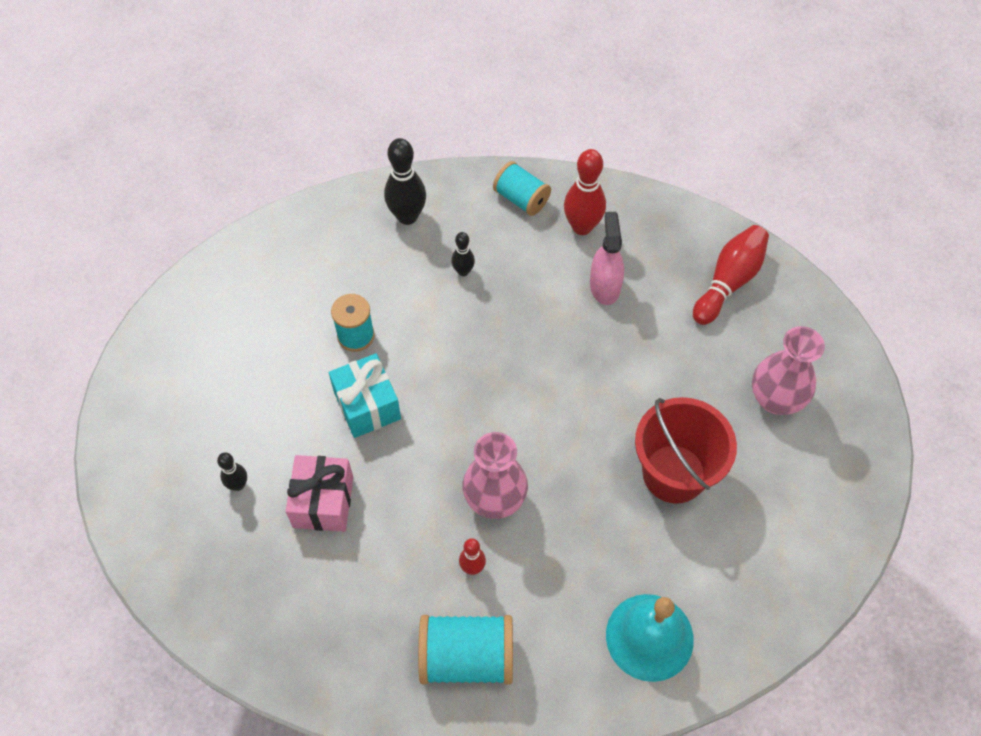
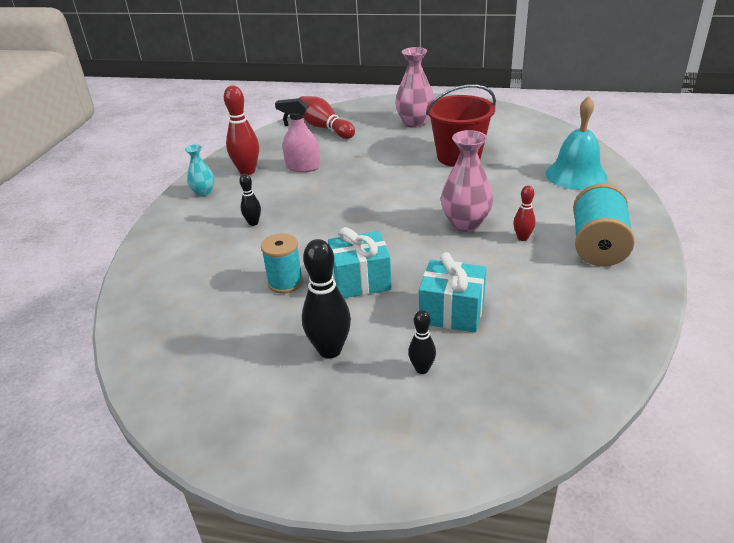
camera: 75 degrees left, 25 degrees down
pink gift [286,455,353,532] -> turquoise gift [419,252,487,333]
black bowling pin [384,138,426,225] -> black bowling pin moved to [302,239,351,358]
turquoise spool [493,161,551,216] -> turquoise vase [185,144,215,197]

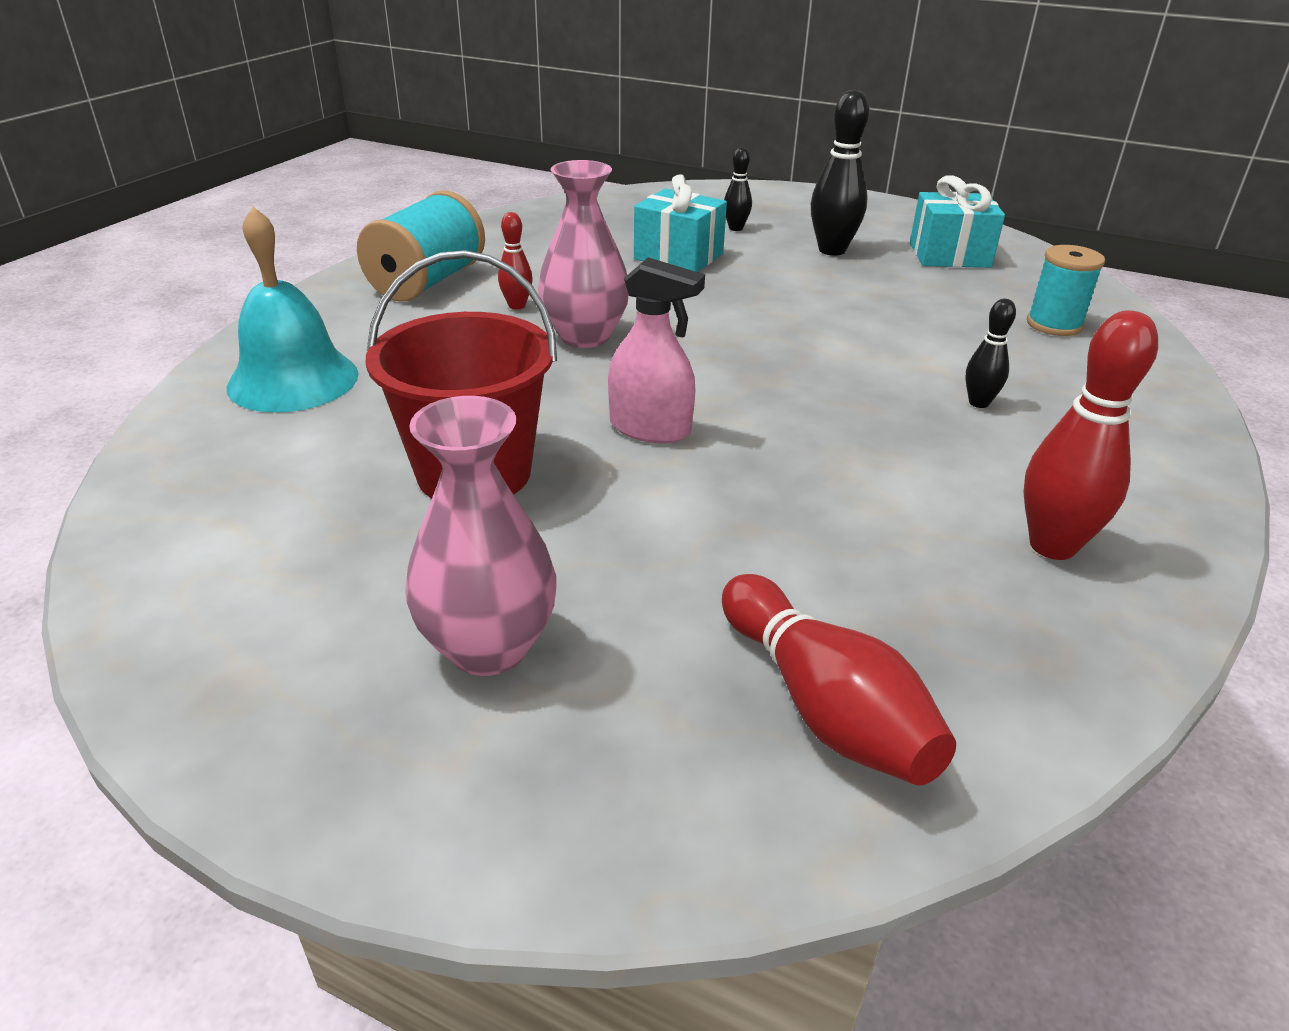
camera: 170 degrees left, 0 degrees up
turquoise vase [185,144,215,197] -> none
turquoise spool [261,233,303,294] -> turquoise spool moved to [1027,245,1105,336]
pink spray bottle [275,98,320,172] -> pink spray bottle moved to [608,257,705,444]
turquoise gift [328,227,392,298] -> turquoise gift moved to [910,175,1005,268]

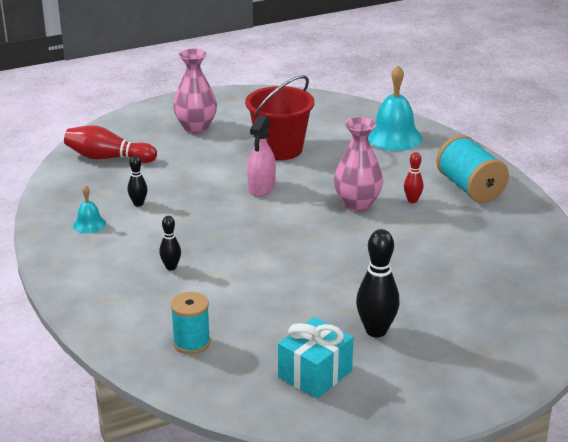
camera: 130 degrees right, 5 degrees down
pink spray bottle [608,257,705,444] -> pink spray bottle turned 45 degrees counterclockwise [247,115,276,197]
turquoise gift [634,174,727,272] -> none
black bowling pin [724,147,752,231] -> black bowling pin moved to [128,155,147,207]
red bowling pin [1023,310,1158,560] -> turquoise bell [73,185,106,234]

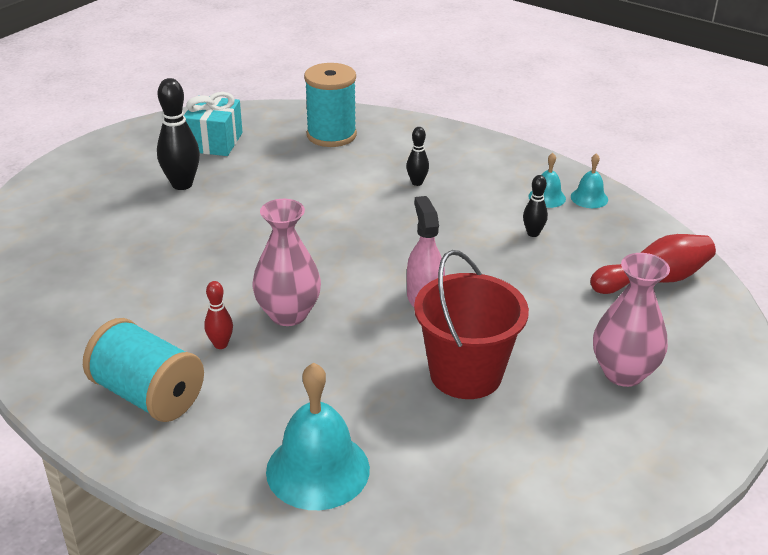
camera: 150 degrees right, 5 degrees up
turquoise spool [171,292,210,354] -> turquoise spool [304,63,357,147], size x1.52
none -> turquoise bell [571,153,608,208]

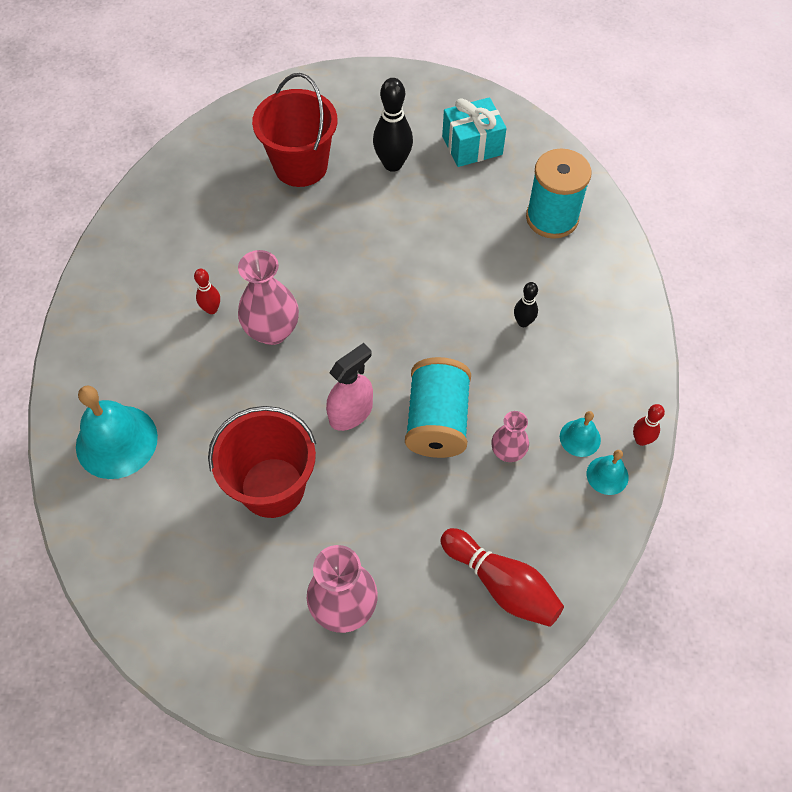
camera: 60 degrees right, 25 degrees up
turquoise spool [83,318,204,422] -> turquoise spool moved to [405,357,471,458]
black bowling pin [523,175,548,237] -> pink vase [492,411,529,462]
none -> red bucket [252,73,337,187]
none -> red bowling pin [633,404,665,446]

